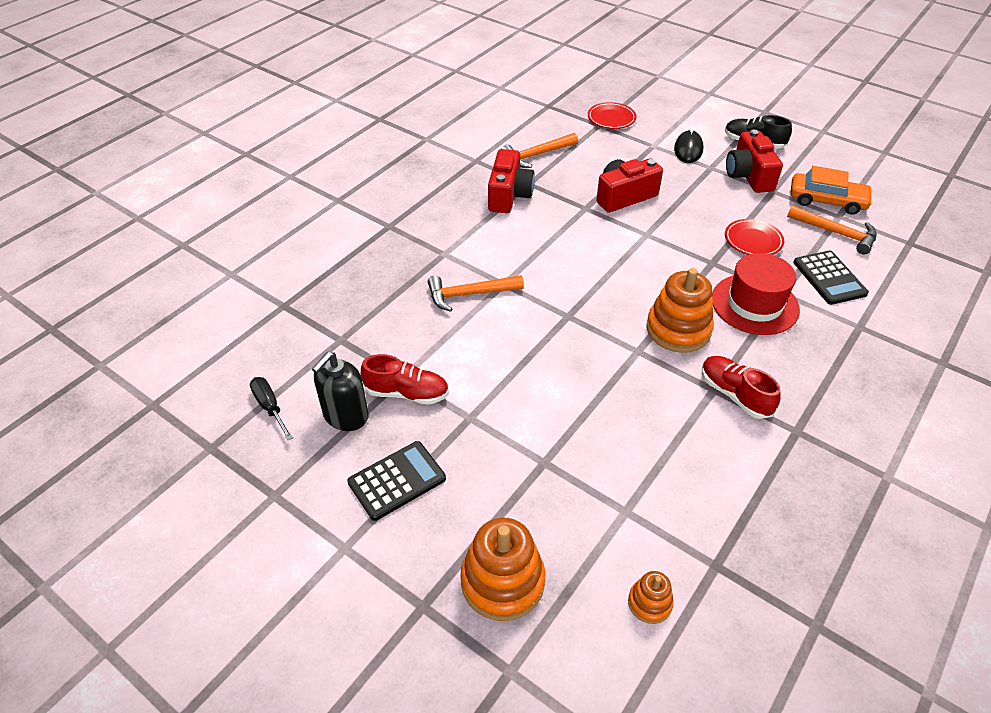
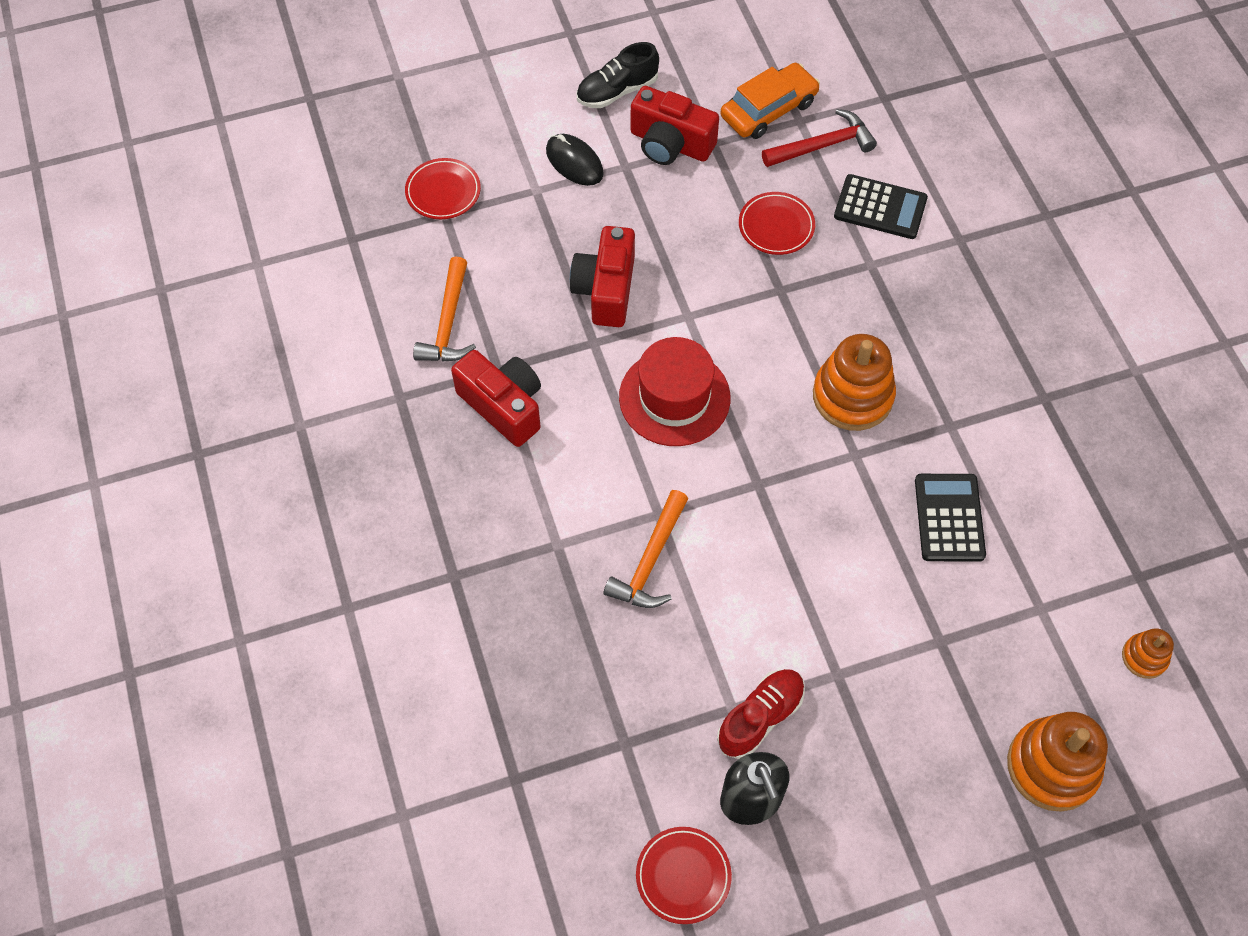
camera: 55 degrees left, 15 degrees up
black screwdriver [250,377,293,440] -> red plate [636,827,732,924]
black calculator [347,441,446,521] -> black calculator moved to [915,474,986,562]
red shoe [702,356,780,419] -> none
red hat [712,253,800,335] -> red hat moved to [619,337,730,446]
orange hammer [787,205,877,255] -> red hammer [762,109,877,167]

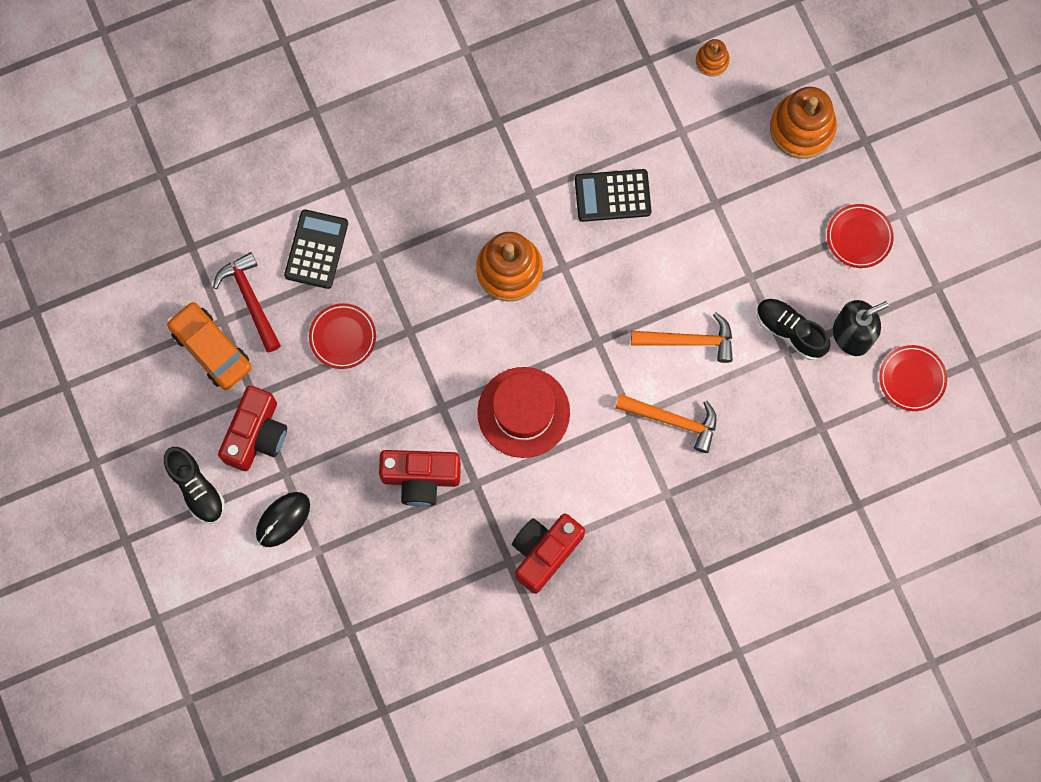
camera: 95 degrees left, 15 degrees up
red plate [405,158,481,219] -> red plate moved to [827,204,894,268]
orange hammer [413,256,476,361] -> orange hammer moved to [631,312,733,363]
red shoe [717,669,805,759] -> black shoe [757,298,830,360]

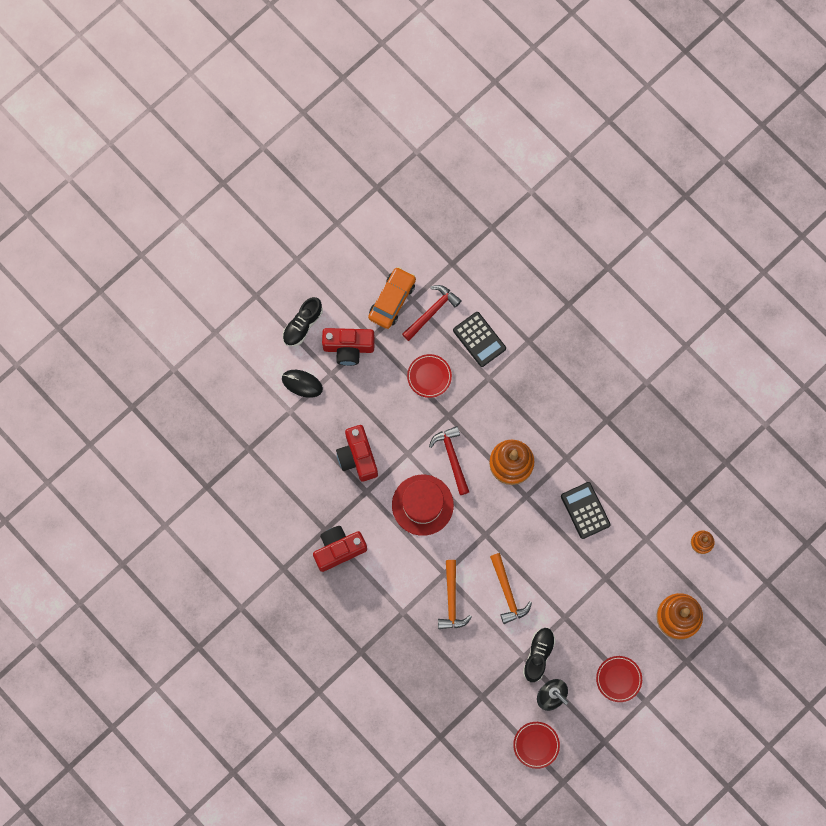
camera: 70 degrees right, 0 degrees up
black calculator [284,209,348,289] -> black calculator turned 60 degrees clockwise [453,312,506,367]
red camera [512,514,585,594] -> red camera turned 45 degrees counterclockwise [313,526,367,572]
none -> red hammer [429,426,469,495]

